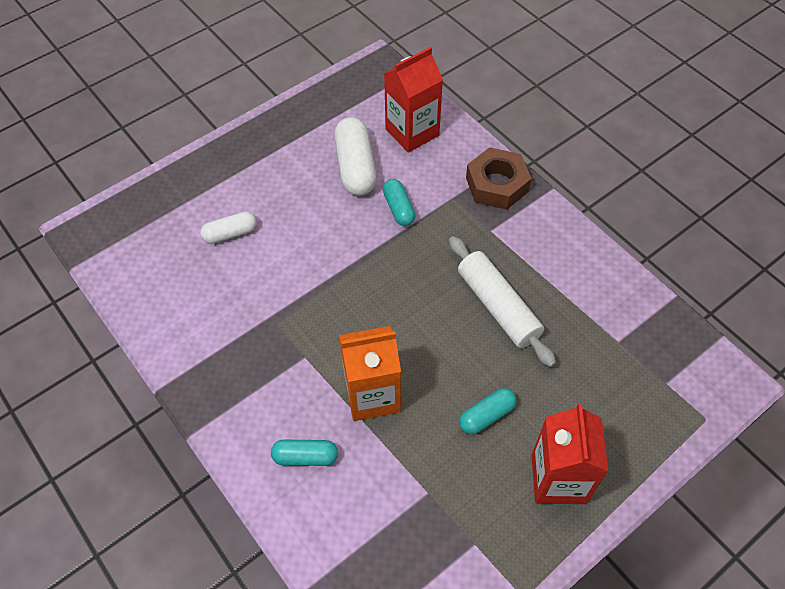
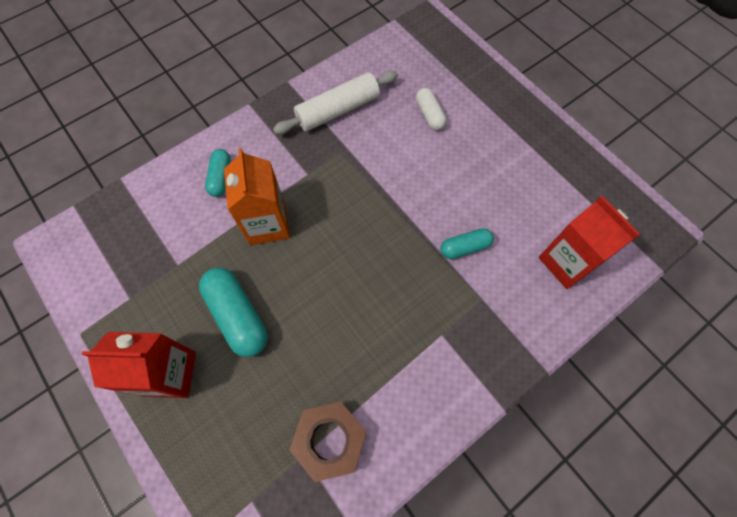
camera: 90 degrees right, 10 degrees up
white capsule [334,117,377,196] -> none
white rolling pin [449,236,556,367] -> white rolling pin moved to [273,71,398,134]
turquoise capsule [459,388,517,434] -> turquoise capsule [199,267,268,357], size x1.69
brown nut [466,147,532,210] -> brown nut moved to [289,402,366,482]

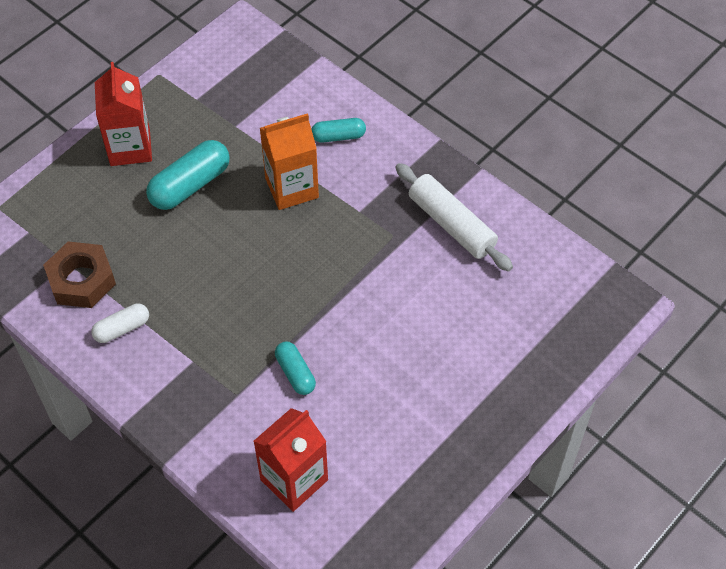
camera: 80 degrees right, 10 degrees down
white capsule [416,88,447,130] -> white capsule moved to [91,303,149,343]

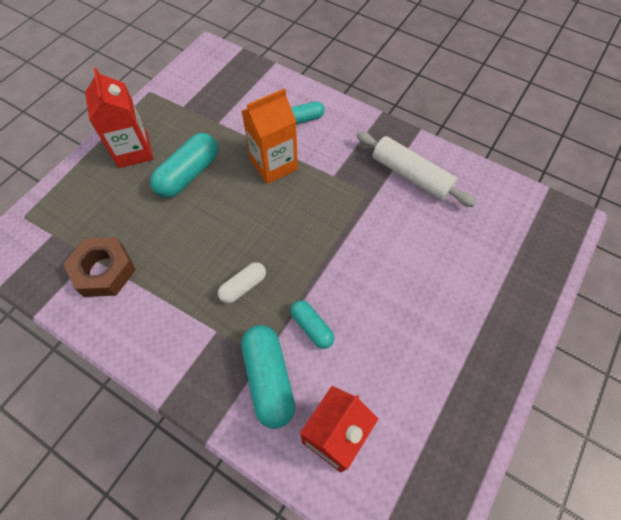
camera: 10 degrees left, 5 degrees up
white capsule [91,303,149,343] -> white capsule moved to [218,262,266,303]
none -> turquoise capsule [241,325,295,429]

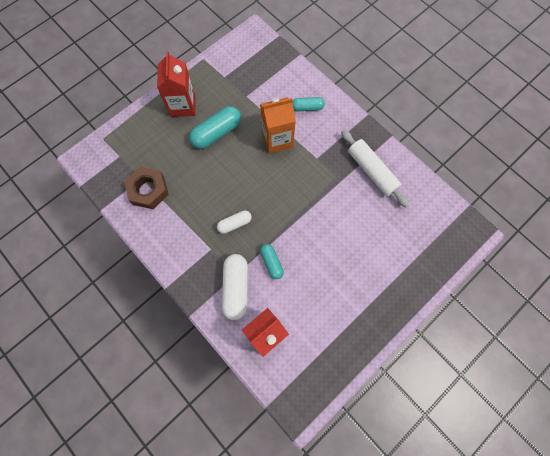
camera: 15 degrees right, 10 degrees up
turquoise capsule [241,325,295,429] -> white capsule [222,254,248,321]

